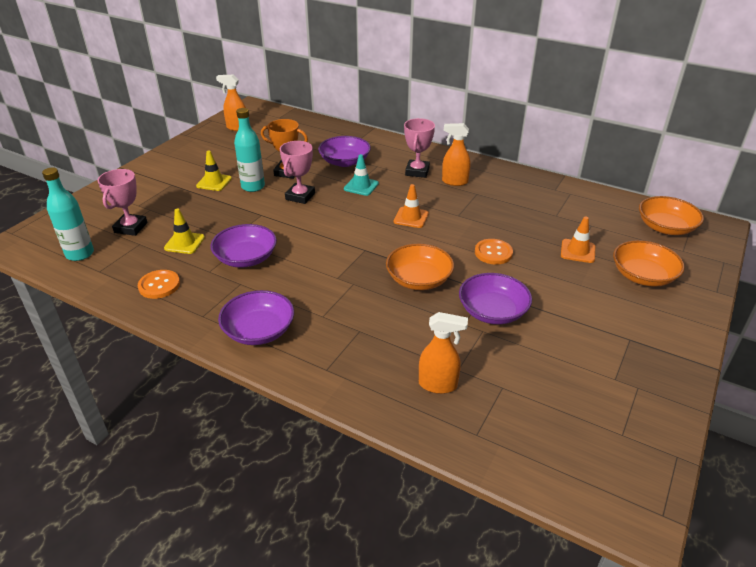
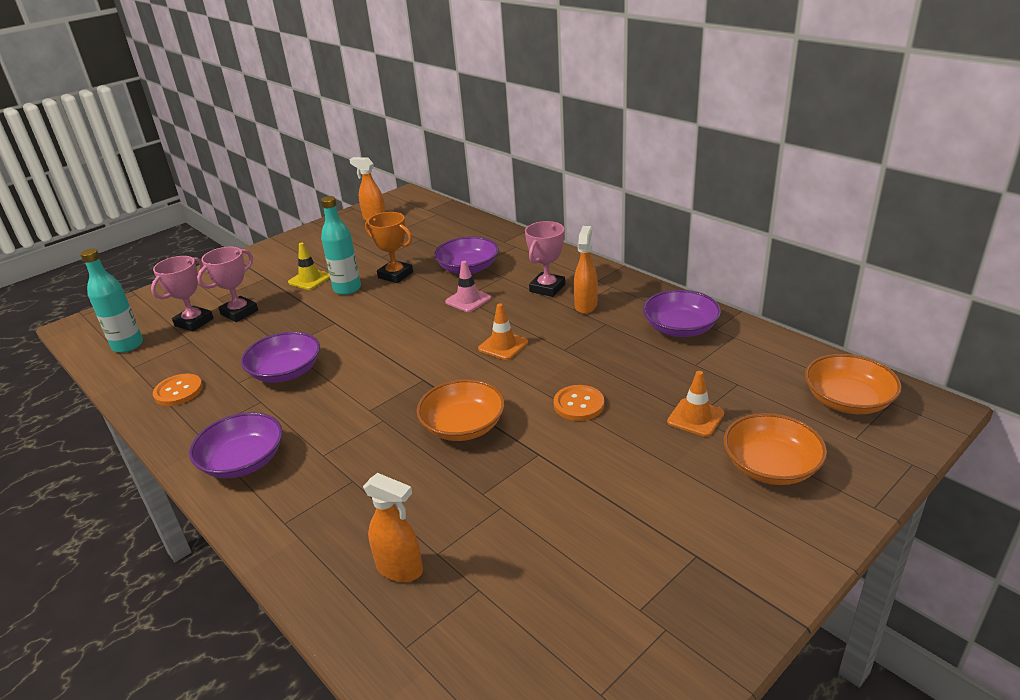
camera: 20 degrees right, 5 degrees down
yellow traffic cone [164,209,205,254] -> none
pink trophy [280,141,315,204] -> pink trophy moved to [197,247,258,322]
turquoise traffic cone [344,154,379,196] -> pink traffic cone [445,261,491,312]
orange spray bottle [442,123,470,186] -> orange spray bottle turned 75 degrees clockwise [574,226,598,314]
purple bowl [459,273,532,324] -> purple bowl moved to [643,290,721,337]

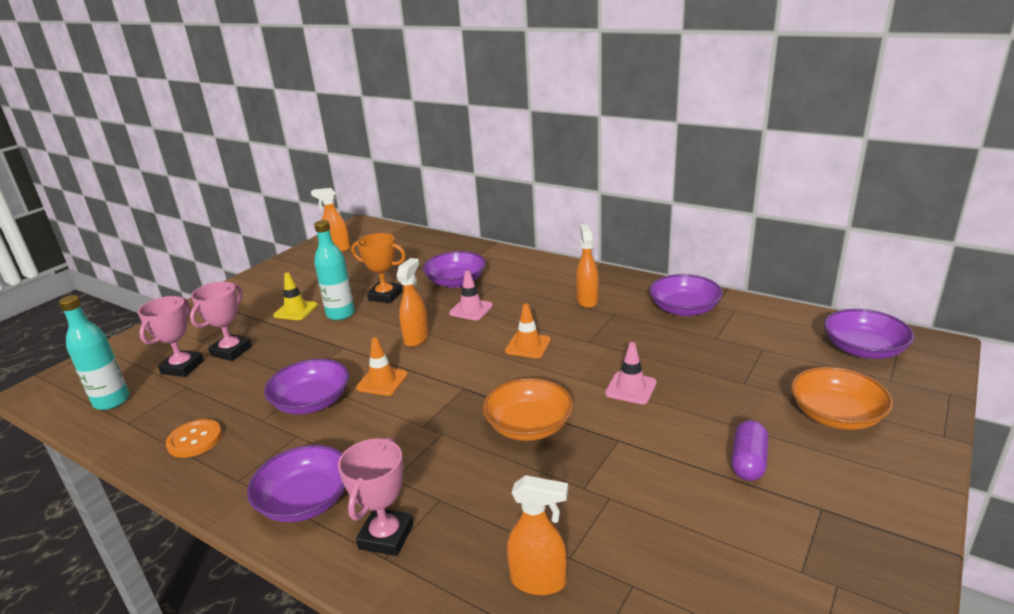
camera: 15 degrees left, 5 degrees down
pink trophy [525,221,565,297] -> pink trophy moved to [338,437,414,556]
orange button [554,385,604,421] -> pink traffic cone [605,342,656,404]
orange traffic cone [667,371,724,437] -> orange traffic cone moved to [356,338,408,396]
orange bowl [805,354,902,414] -> purple bowl [824,309,914,359]
none -> orange spray bottle [397,258,429,347]
none -> purple capsule [731,420,768,481]

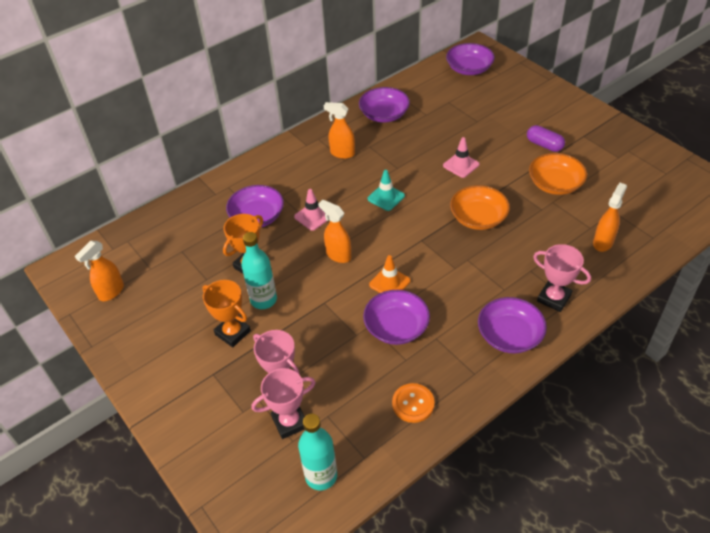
camera: 70 degrees left, 20 degrees up
pink trophy [138,296,204,377] -> pink trophy turned 60 degrees counterclockwise [252,368,316,439]
yellow traffic cone [273,273,318,320] -> orange trophy [202,280,251,347]
orange traffic cone [505,303,551,358] -> turquoise traffic cone [368,170,405,211]
orange bowl [791,367,893,430] -> orange bowl moved to [529,153,587,195]

